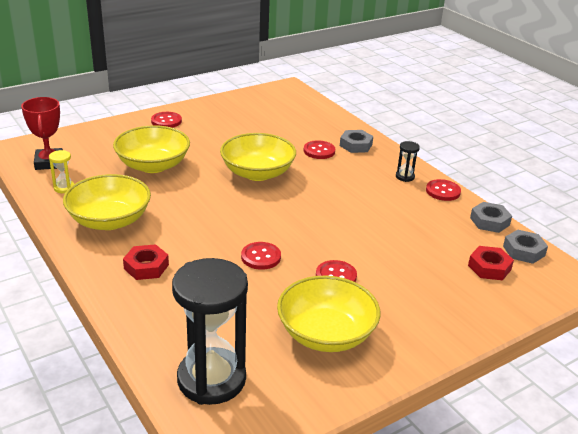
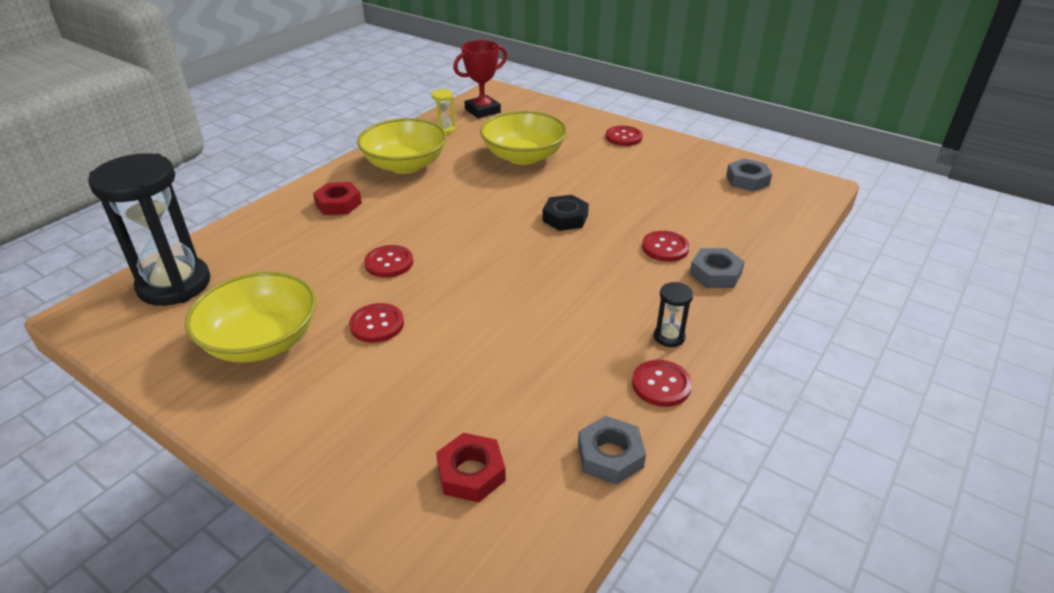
camera: 70 degrees right, 5 degrees up
yellow bowl [220,133,296,181] -> black nut [542,195,589,231]
grey nut [503,230,548,264] -> grey nut moved to [726,159,772,192]

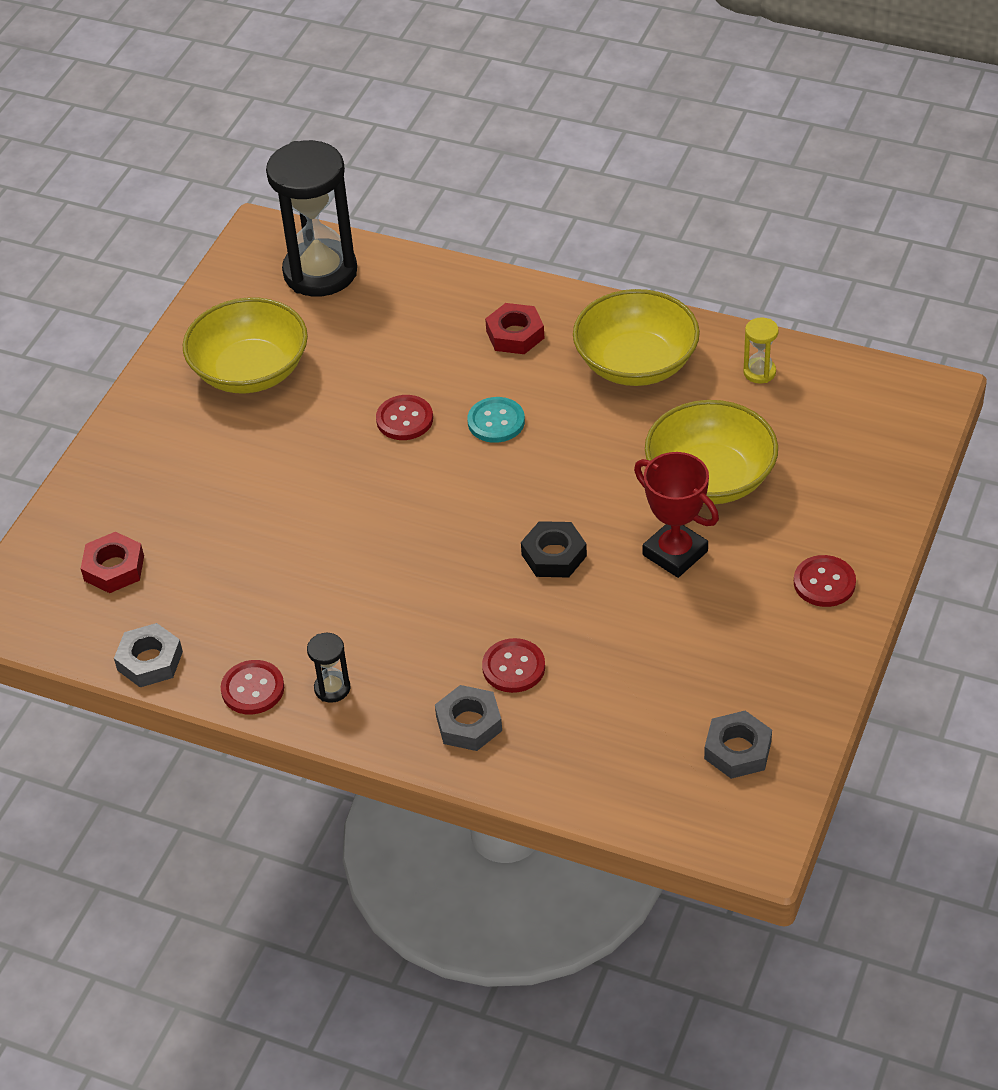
camera: 80 degrees right, 10 degrees up
red button [349,303,404,343] -> none
red trophy [453,40,507,119] -> red trophy moved to [634,452,719,578]
none -> turquoise button [467,397,525,443]

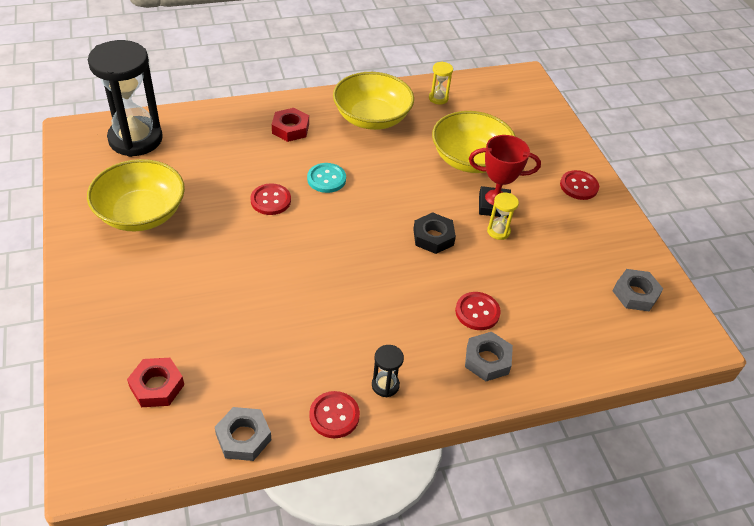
camera: 45 degrees left, 0 degrees up
none -> yellow hourglass [487,192,519,240]

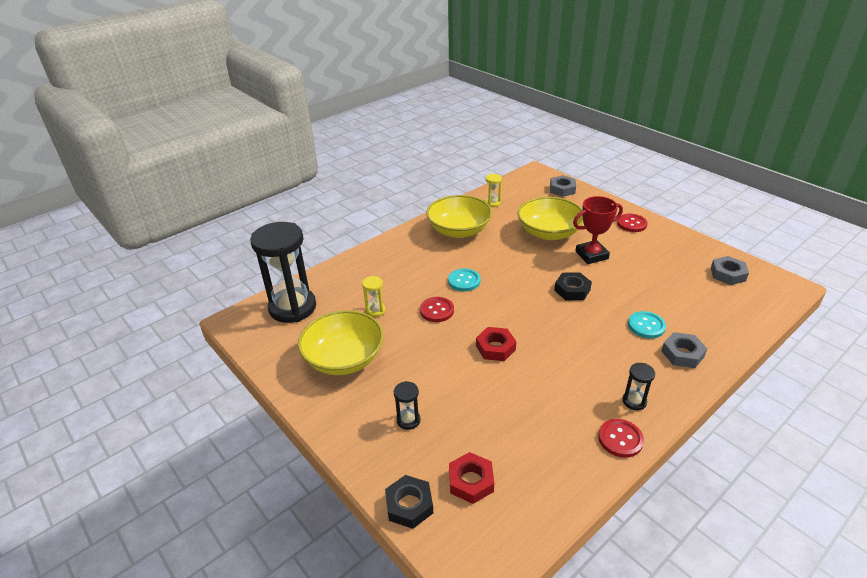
camera: 20 degrees left, 10 degrees down
grey nut [215,407,271,461] -> grey nut moved to [550,175,576,197]
red nut [272,108,309,142] -> red nut moved to [476,327,516,361]
red button [455,292,501,330] -> turquoise button [628,311,666,339]
yellow hourglass [487,192,519,240] -> yellow hourglass moved to [362,276,385,317]
none -> black nut [385,475,433,529]
none -> black hourglass [394,381,421,430]

